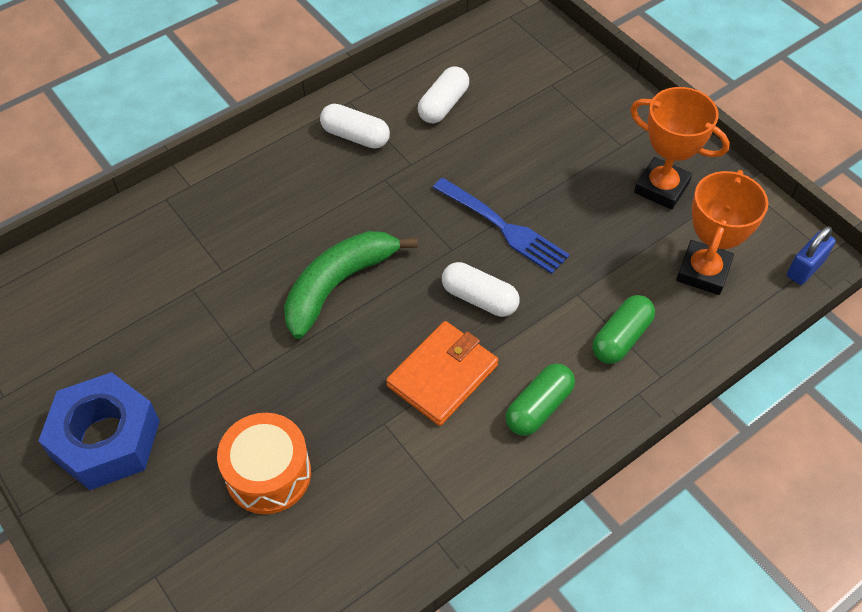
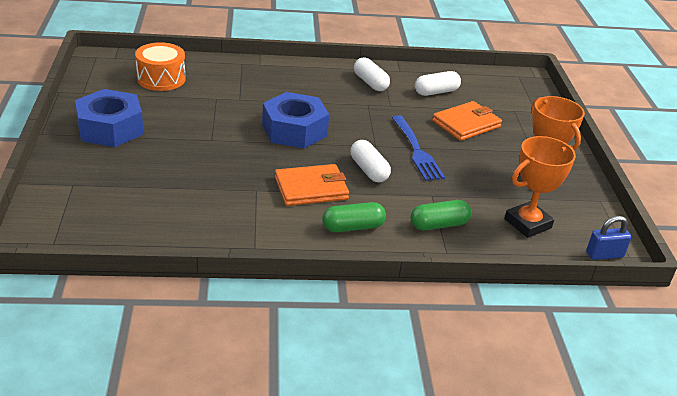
camera: 30 degrees right, 20 degrees down
orange drum [217,413,311,514] -> orange drum moved to [135,42,186,91]
green banana [284,231,418,339] -> blue nut [262,92,329,149]
none -> orange wallet [432,101,502,141]

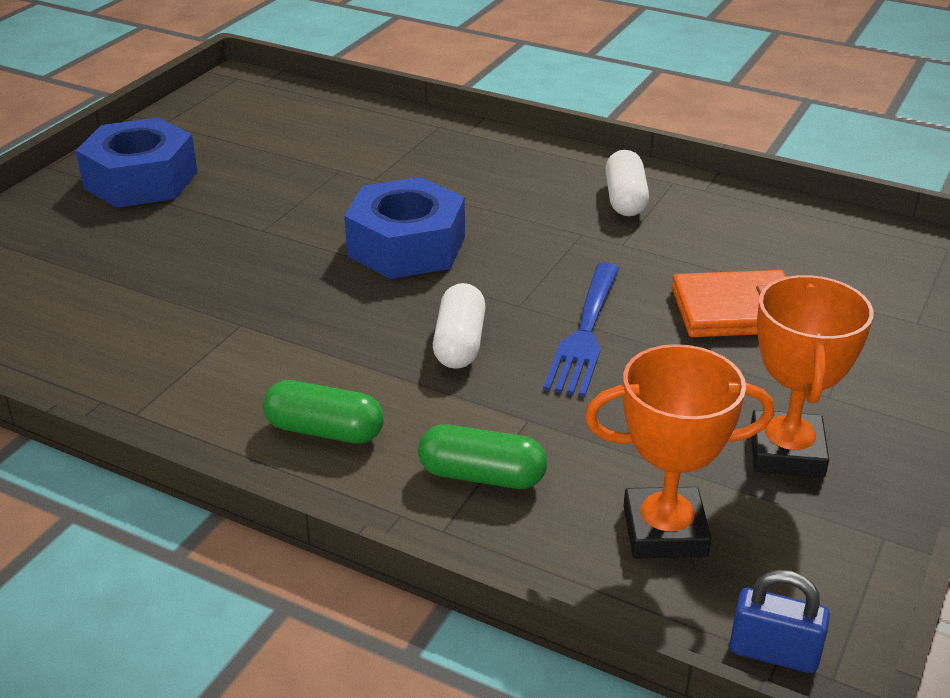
camera: 35 degrees right, 0 degrees up
orange drum [135,42,186,91] -> none
orange wallet [275,164,349,206] -> none
white capsule [415,71,461,96] -> none

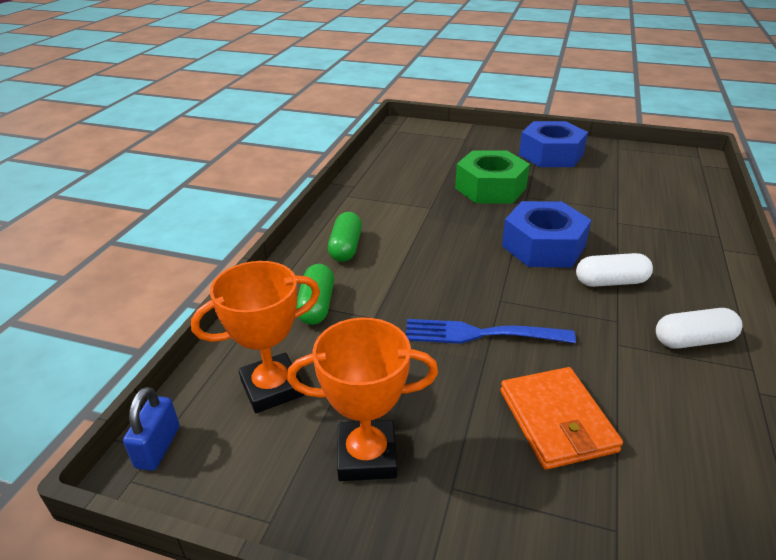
camera: 80 degrees right, 0 degrees up
white capsule [433,283,486,369] -> white capsule moved to [576,253,653,287]
orange trophy [585,344,774,559] -> orange trophy turned 75 degrees clockwise [191,261,320,413]
none -> green nut [455,151,530,204]

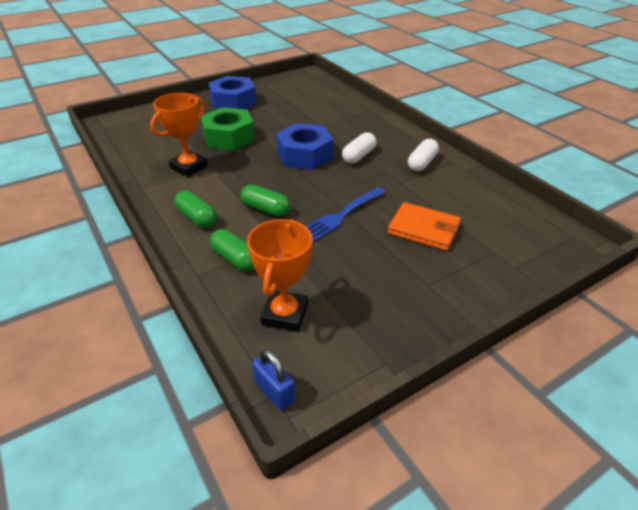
camera: 50 degrees left, 5 degrees up
orange trophy [287,318,438,481] -> orange trophy moved to [150,93,208,177]
none -> green capsule [240,184,291,217]

